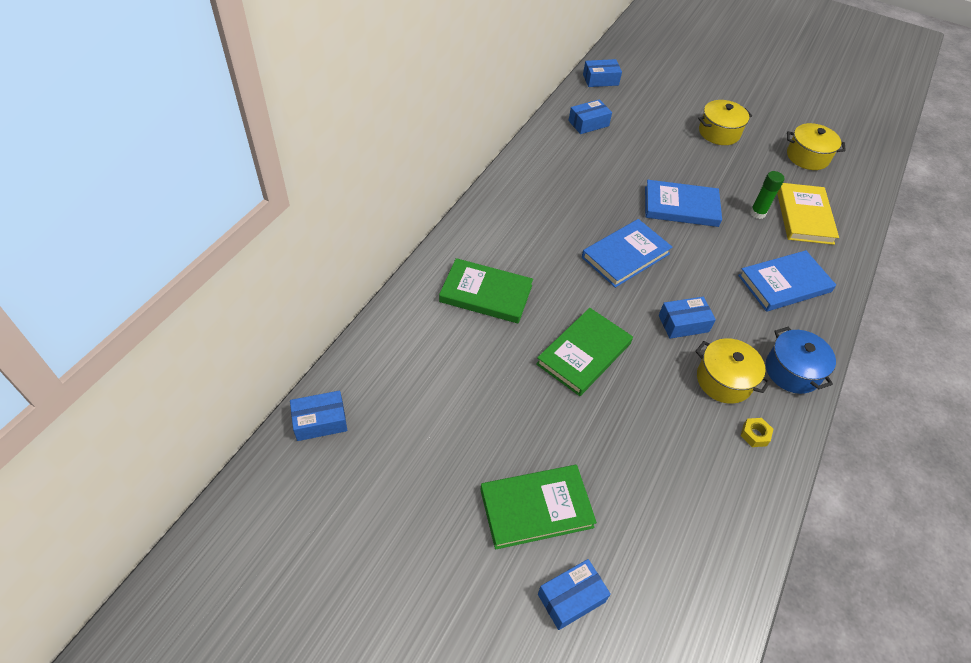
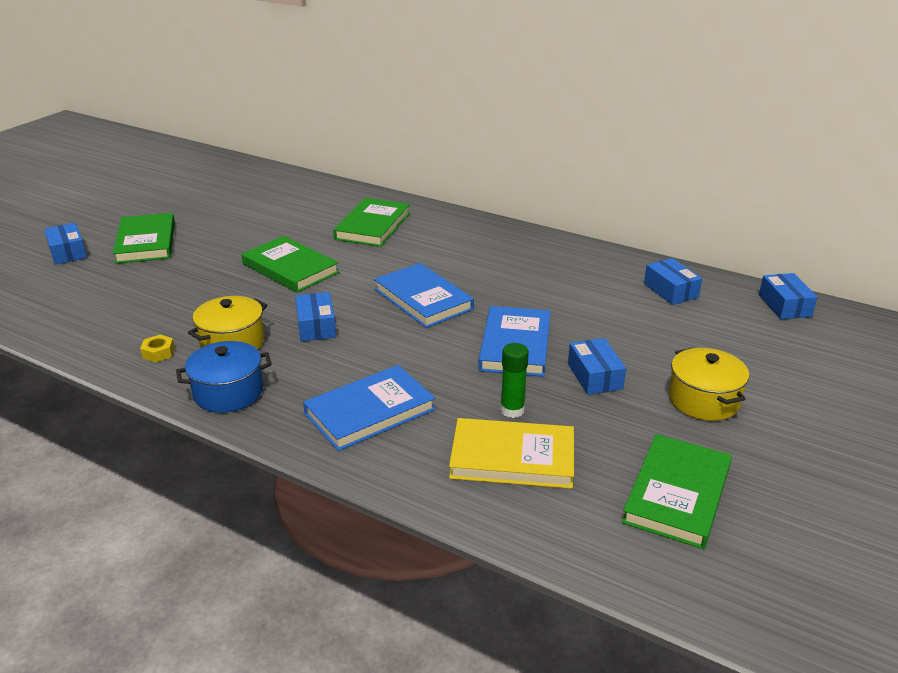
camera: 95 degrees right, 20 degrees down
blue box [290,391,347,441] -> blue box moved to [568,338,626,395]
blue book [738,250,836,312] -> blue book turned 75 degrees clockwise [303,365,435,451]
yellow pot [787,123,846,170] -> green book [622,434,732,549]

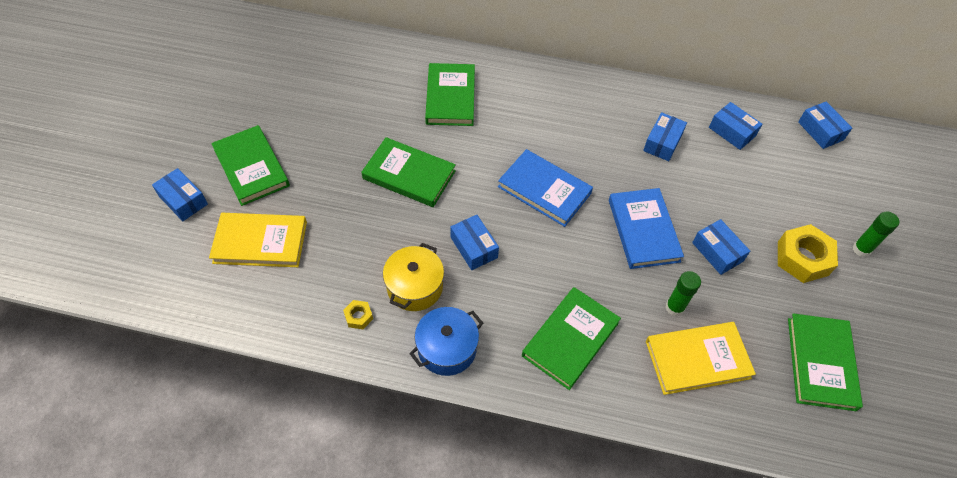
camera: 20 degrees left, 25 degrees up
blue book [303,365,435,451] -> green book [522,287,621,390]
yellow pot [669,348,749,421] -> yellow nut [778,224,838,283]
none -> yellow book [209,213,307,267]
none -> blue box [643,112,687,161]
none -> green glue stick [853,212,899,257]

